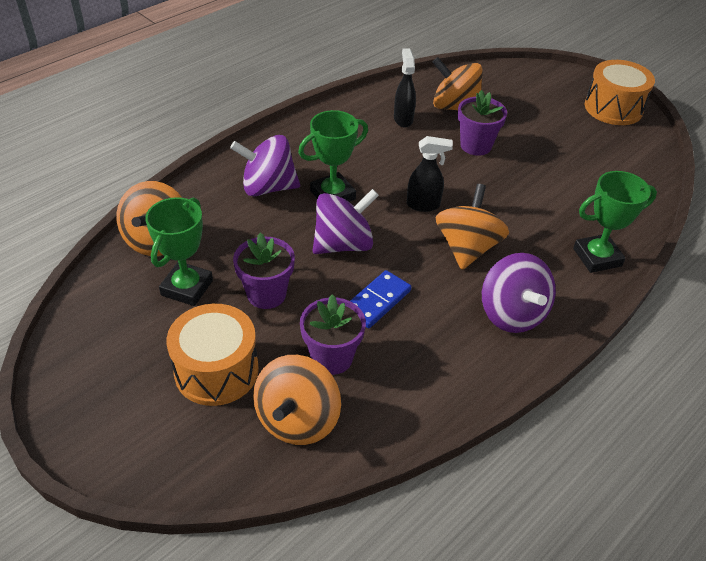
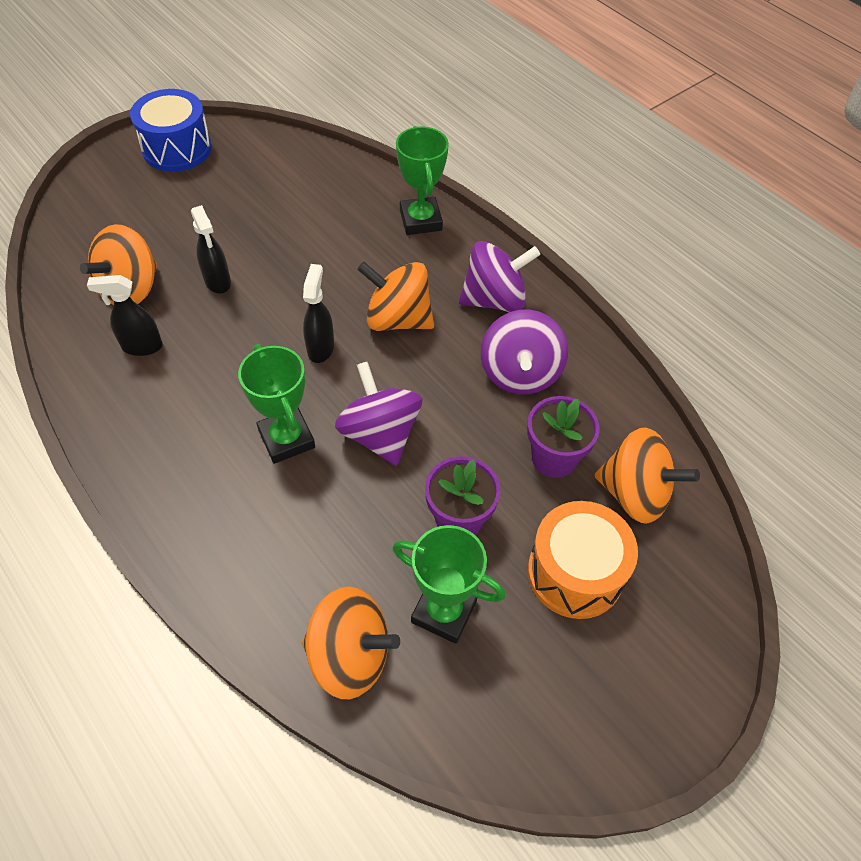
camera: 85 degrees left, 10 degrees up
purple spinning top [230,135,300,196] -> purple spinning top moved to [481,310,568,395]
blue domino [350,270,411,328] -> none
purple flower pot [458,90,507,156] -> black spray bottle [191,205,231,293]
orange drum [585,60,655,125] -> blue drum [130,89,212,172]

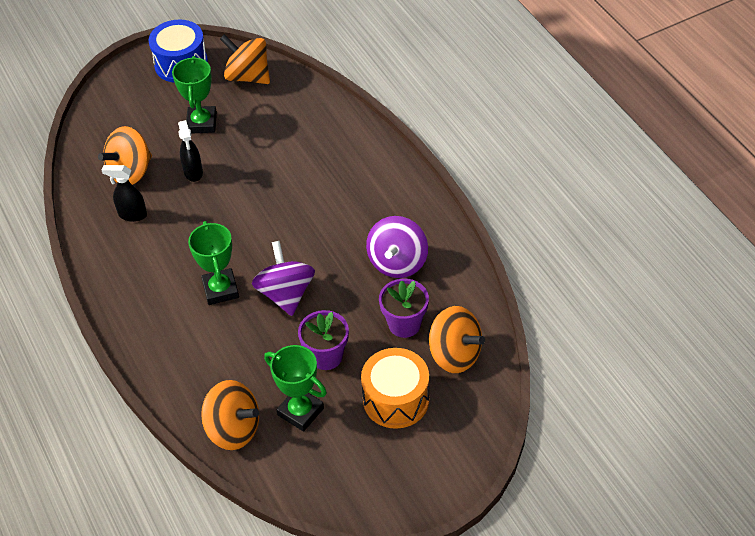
camera: 15 degrees right, 5 degrees down
black spray bottle [303,264,334,363] -> none
orange spinning top [357,262,434,331] -> orange spinning top moved to [220,34,270,84]
green trophy [396,126,449,235] -> green trophy moved to [172,56,217,134]
purple spinning top [459,241,540,312] -> none

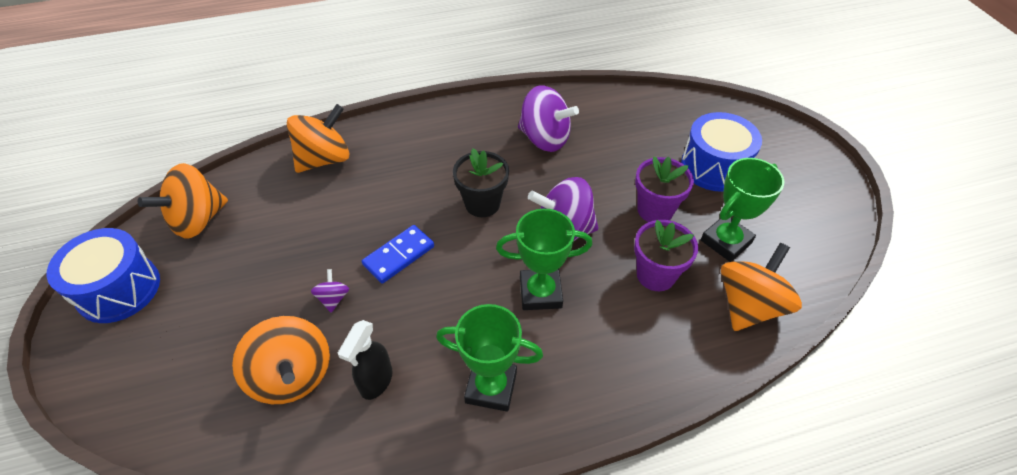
camera: 80 degrees left, 0 degrees up
green trophy [172,56,217,134] -> green trophy moved to [436,304,543,412]
black spray bottle [178,120,203,182] -> purple spinning top [311,269,349,313]
orange drum [361,348,429,429] -> blue drum [681,112,762,192]
purple flower pot [379,279,429,338] -> purple flower pot moved to [634,220,698,291]
orange spinning top [428,306,485,373] -> orange spinning top moved to [287,104,350,173]
none -> blue domino [362,225,434,284]
none -> black flower pot [453,148,509,217]

